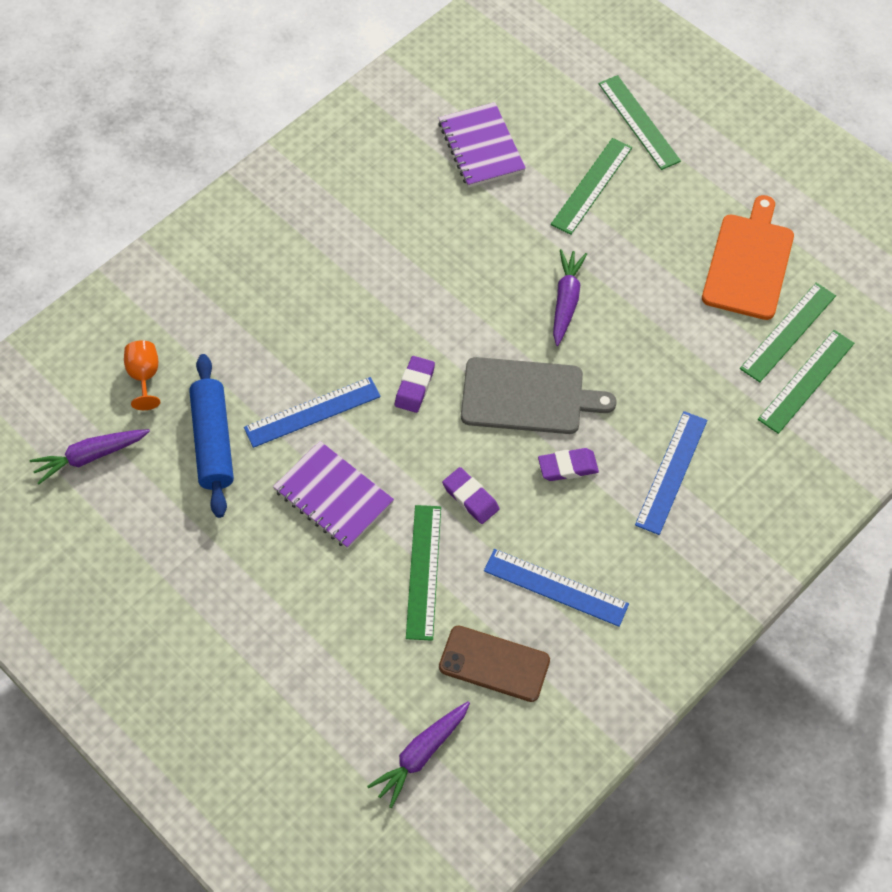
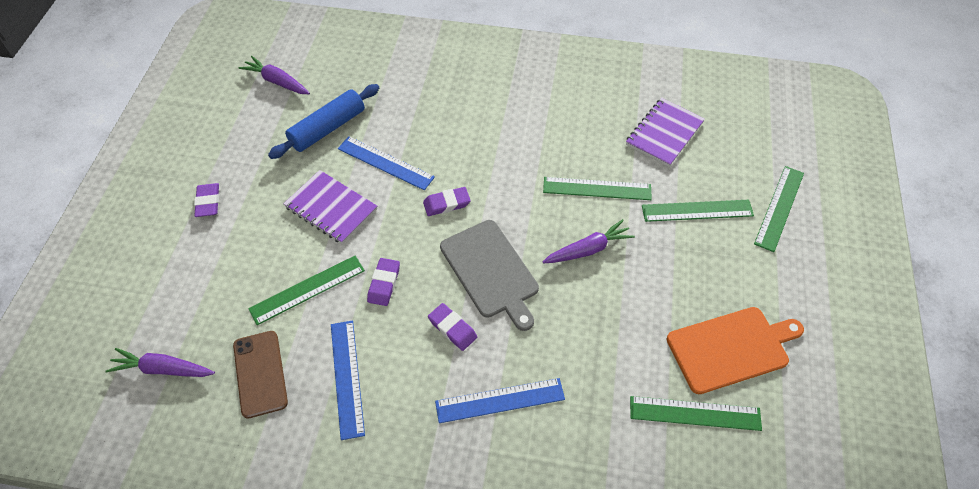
camera: 55 degrees right, 5 degrees down
orange goblet [124,340,160,410] -> none
purple notebook [273,441,394,549] -> purple notebook turned 60 degrees counterclockwise [283,170,377,244]
green ruler [758,330,854,434] -> green ruler moved to [543,177,652,200]
none -> purple eraser [194,183,219,217]

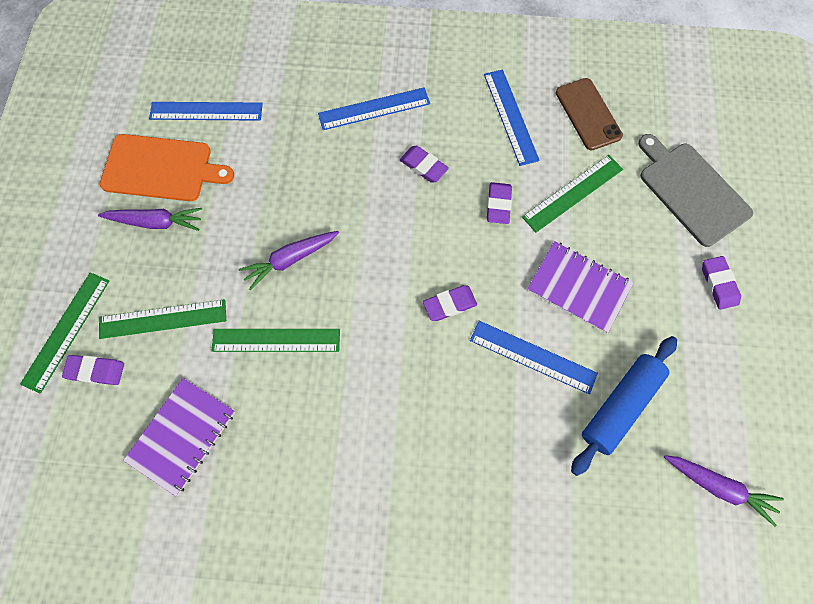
camera: 175 degrees right, 15 degrees up
purple carrot [105,348,215,377] -> purple carrot moved to [98,208,202,231]
grey cutting board [440,220,539,331] -> grey cutting board moved to [638,134,753,247]
green ruler [630,396,762,431] -> blue ruler [149,102,263,121]
orange cutting board [667,307,804,394] -> orange cutting board turned 150 degrees counterclockwise [100,134,234,201]
none -> purple eraser [62,355,124,385]

